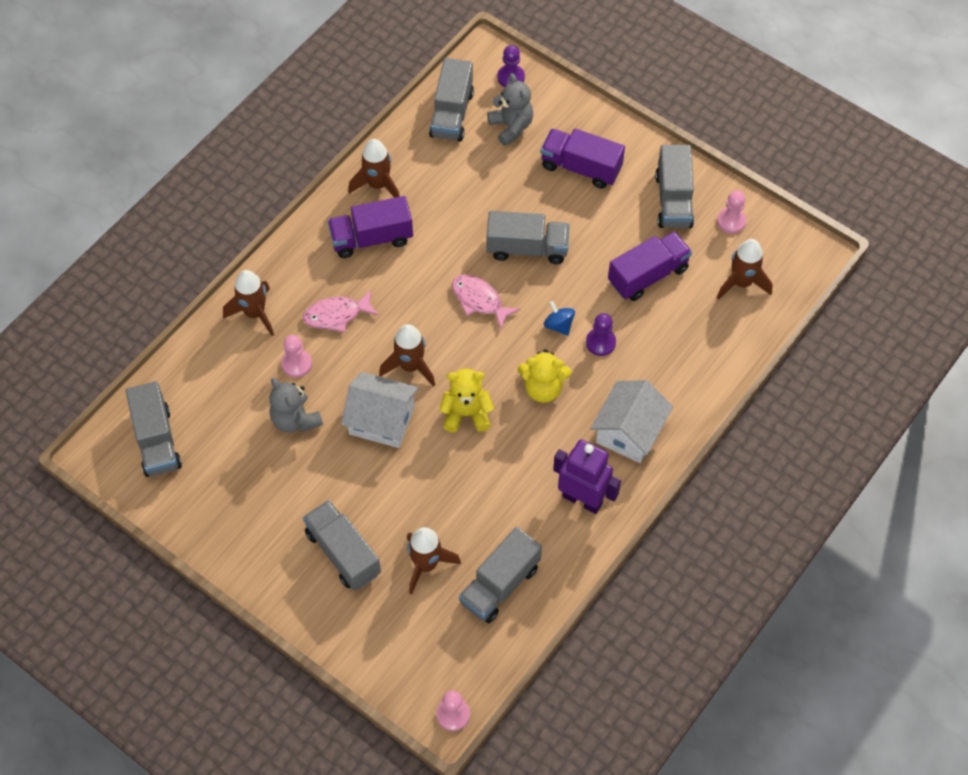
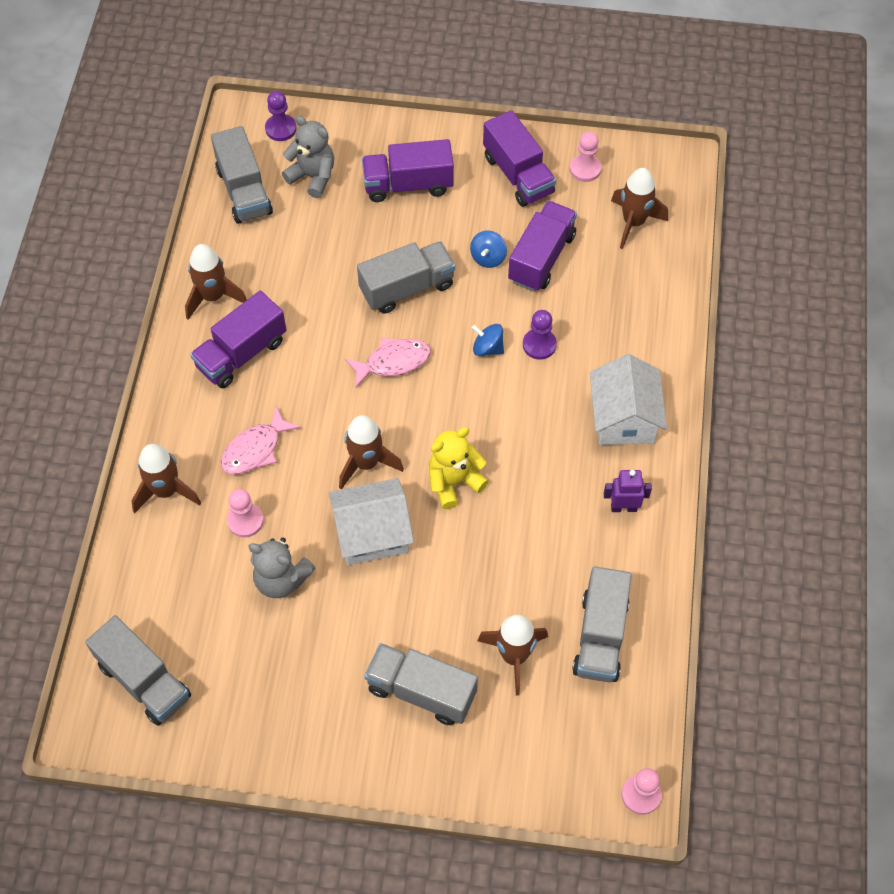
camera: 30 degrees left, 0 degrees up
pink fish [452,275,520,329] -> pink fish turned 150 degrees clockwise [345,338,431,388]
yellow teddy bear [518,349,572,403] -> none
purple robot [553,439,621,514] -> purple robot [604,470,652,512], size x0.58
grey truck [655,145,694,228] -> purple truck [483,110,556,207]
none -> blue spinning top [470,230,507,268]

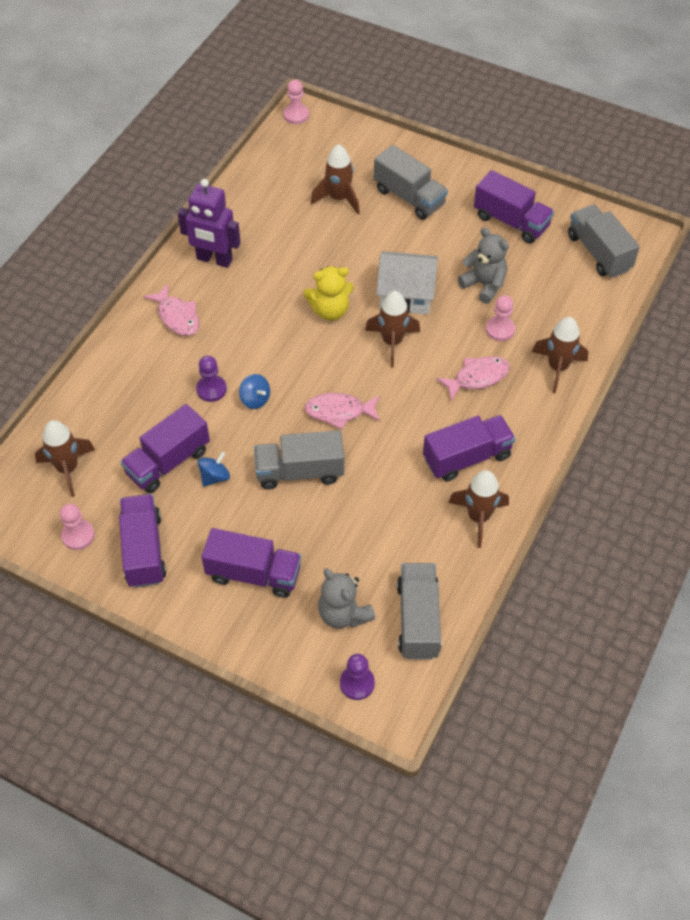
camera: 160 degrees left, 5 degrees down
grey truck [572,566,632,682] -> none
white house [590,354,667,445] -> pink fish [143,284,199,336]
purple robot [604,470,652,512] -> purple robot [178,179,241,268], size x1.73
none -> purple truck [474,170,554,244]

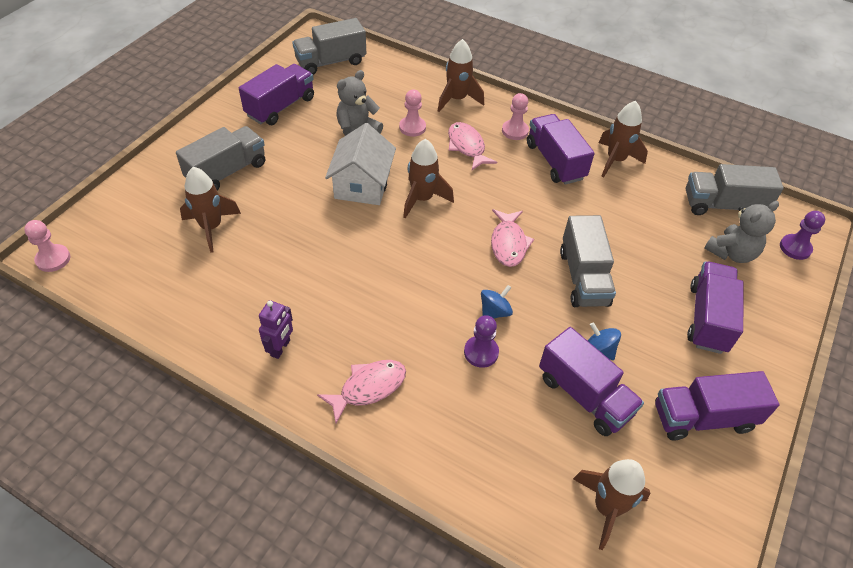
camera: 90 degrees left, 5 degrees down
pink pawn [60,504,95,550] -> pink pawn moved to [502,93,529,140]
purple robot [178,179,241,268] -> purple robot [259,300,293,359], size x0.58
yellow teddy bear [304,266,354,321] -> none

